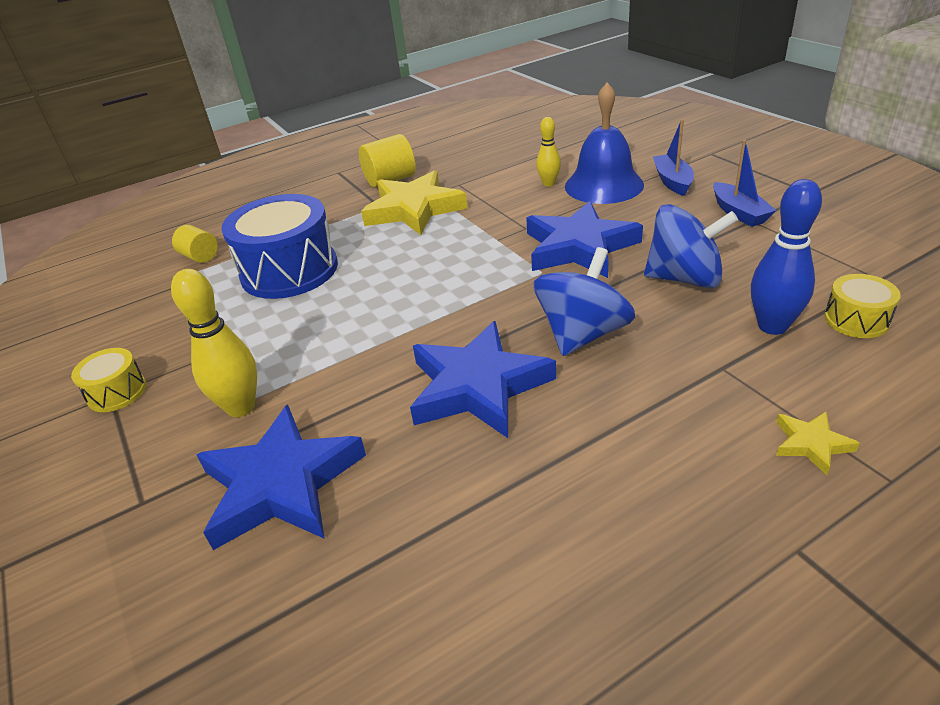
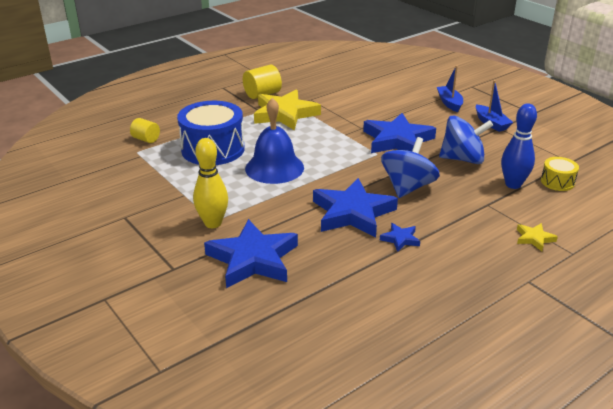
camera: 10 degrees left, 5 degrees down
yellow drum [71,348,146,412] -> none
yellow bowling pin [536,117,561,186] -> none
blue bell [565,82,644,204] -> blue bell moved to [245,98,304,184]
none -> blue star [380,223,420,252]

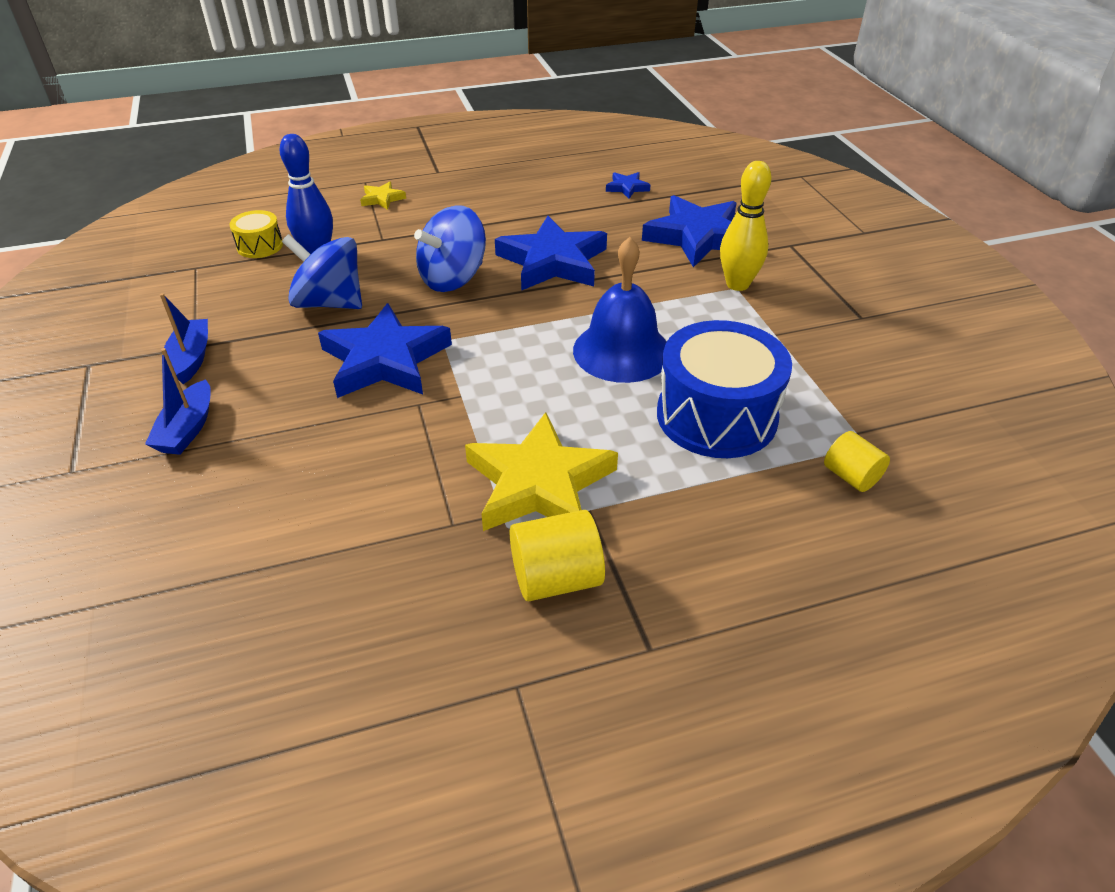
camera: 160 degrees left, 10 degrees up
blue star [380,223,420,252] -> blue star moved to [606,172,650,199]

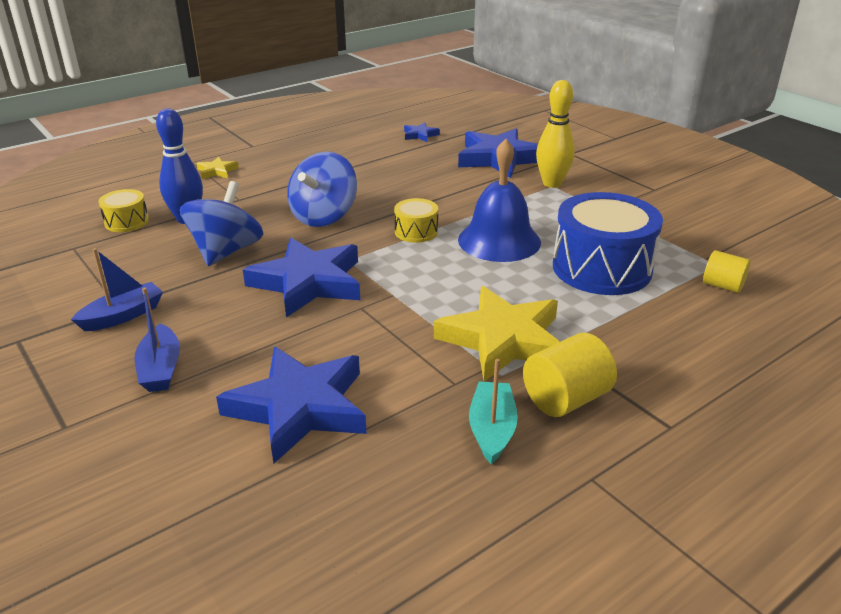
camera: 20 degrees left, 10 degrees down
blue boat [160,293,208,384] -> blue boat turned 75 degrees clockwise [71,248,163,331]
blue spinning top [282,234,362,309] -> blue spinning top turned 105 degrees clockwise [180,181,264,266]
blue star [495,216,607,291] -> blue star moved to [216,347,367,464]
none -> yellow drum [394,198,438,243]
none -> turquoise boat [469,359,518,464]

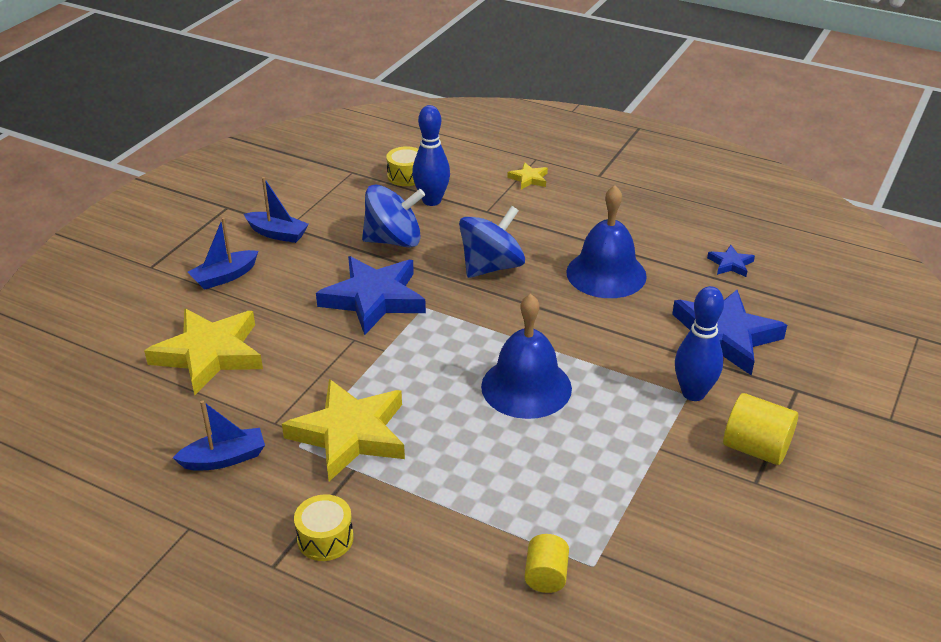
camera: 65 degrees right, 5 degrees up
blue star [216,347,367,464] -> yellow star [144,308,263,395]
blue spinning top [287,152,357,227] -> blue spinning top turned 135 degrees clockwise [459,206,525,278]
yellow drum [394,198,438,243] -> yellow drum moved to [294,494,354,561]
turquoise boat [469,359,518,464] -> blue boat [173,400,265,471]
yellow cylinder [523,333,617,417] -> yellow cylinder moved to [723,393,798,465]
yellow bowling pin [536,80,575,188] -> blue bowling pin [675,286,724,401]
blue drum [553,192,663,295] -> none
none -> blue bell [566,185,647,298]

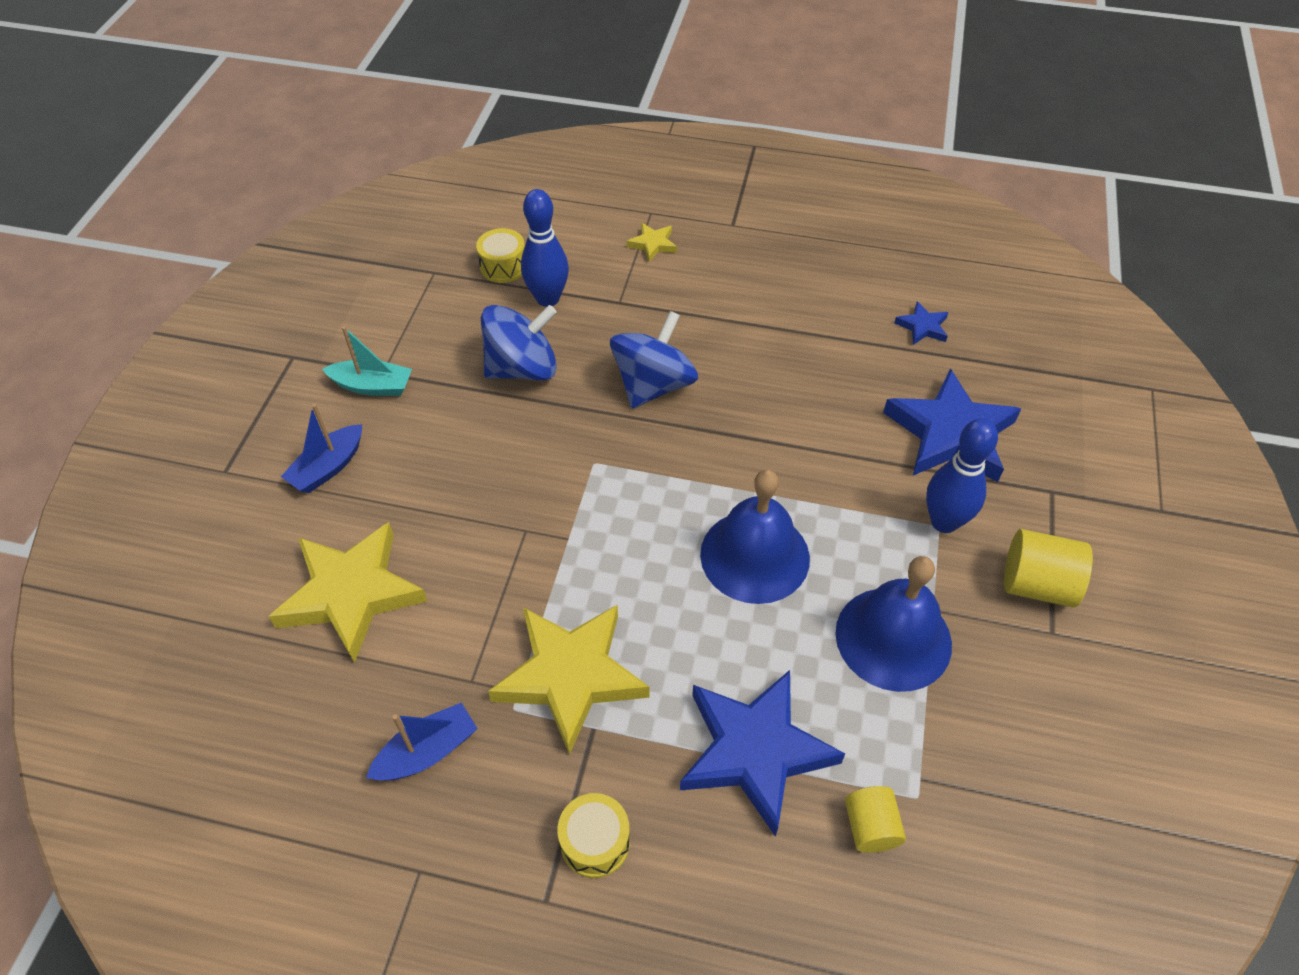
camera: 15 degrees left, 15 degrees up
blue boat [244,177,309,243] -> turquoise boat [322,326,412,396]
blue star [316,256,426,335] -> blue star moved to [680,670,845,837]
blue bell [566,185,647,298] -> blue bell moved to [835,556,952,692]

